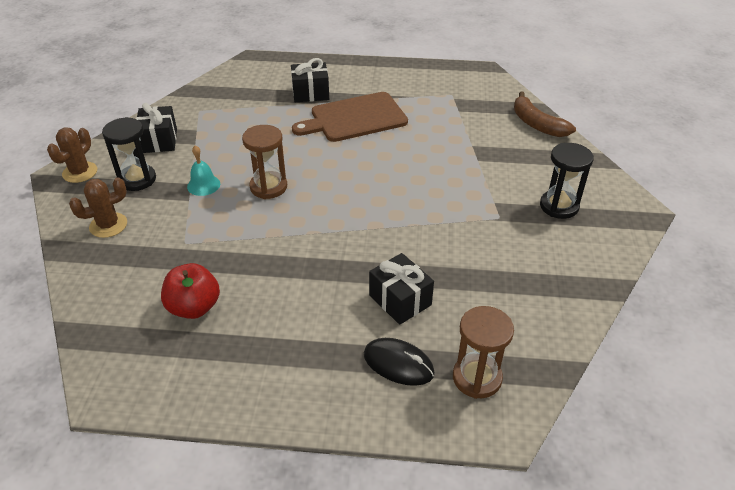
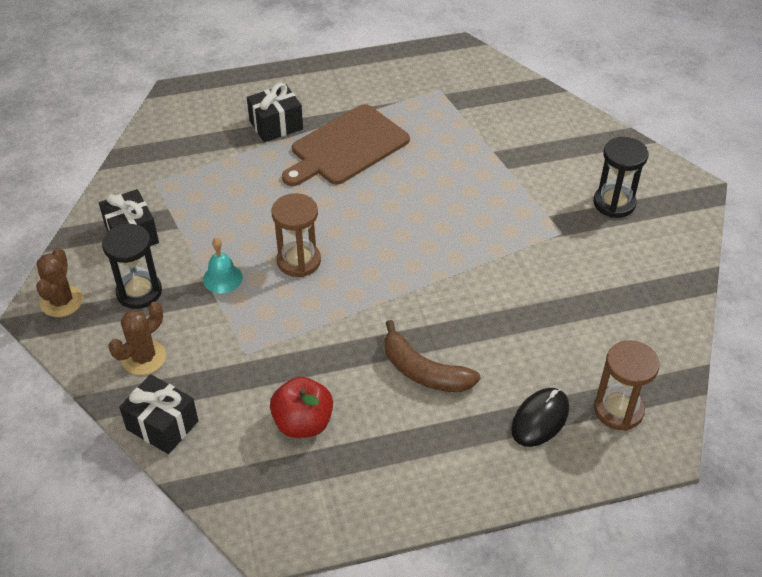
camera: 20 degrees left, 5 degrees up
black mouse [364,338,435,386] -> black mouse turned 60 degrees counterclockwise [511,388,569,447]
black gift [369,253,434,325] -> black gift moved to [119,374,198,454]
brown banana [514,91,576,137] -> brown banana moved to [385,320,481,392]

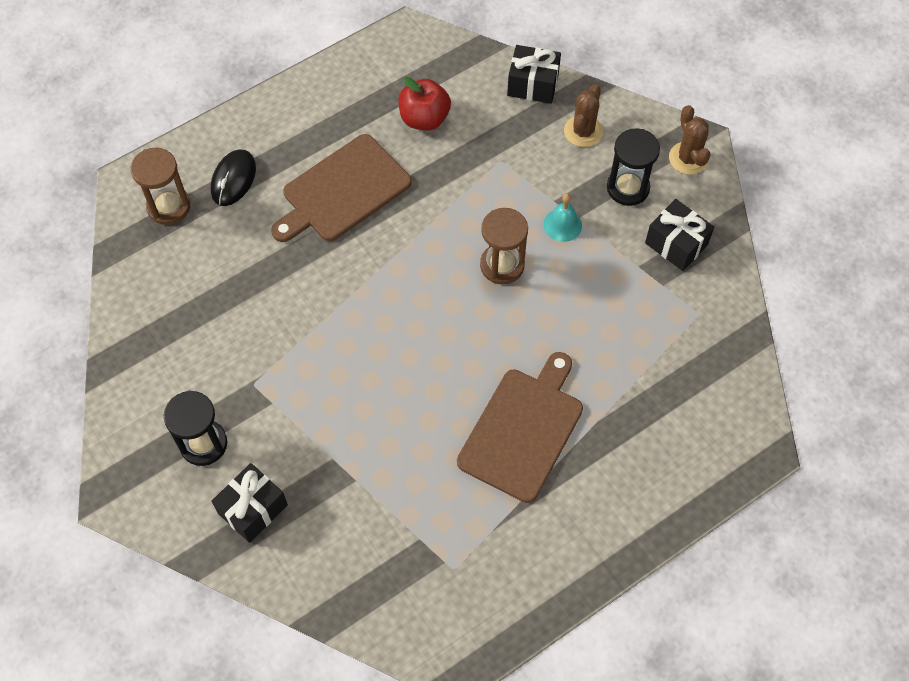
camera: 160 degrees right, 15 degrees up
black gift [247,83,303,142] -> black gift moved to [211,463,288,543]
brown banana [385,320,481,392] -> brown cutting board [271,134,412,242]

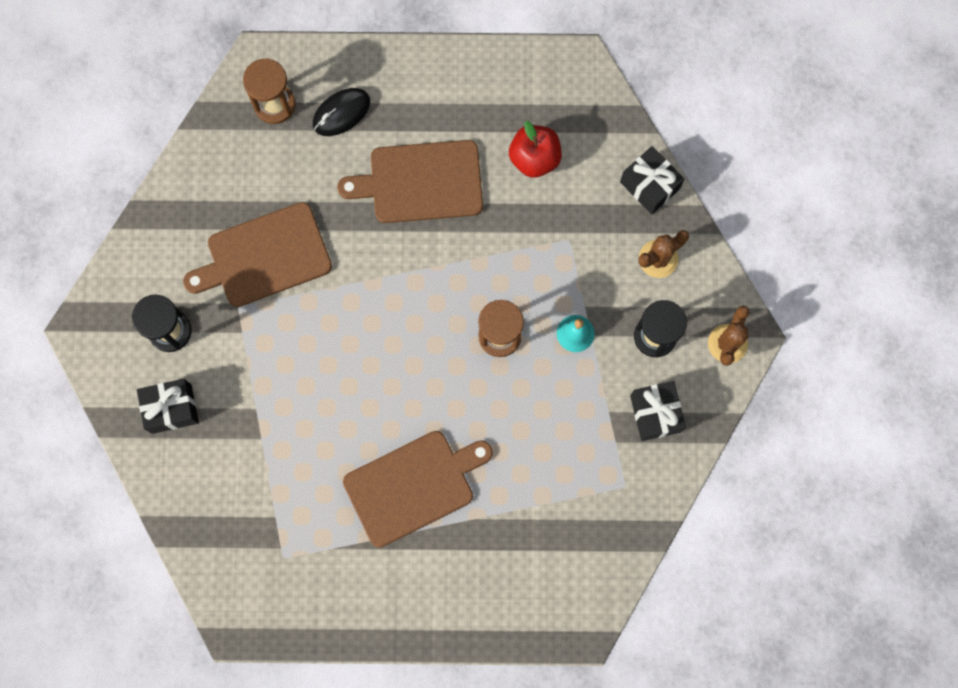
camera: 35 degrees right, 15 degrees up
none -> brown cutting board [183,202,332,307]

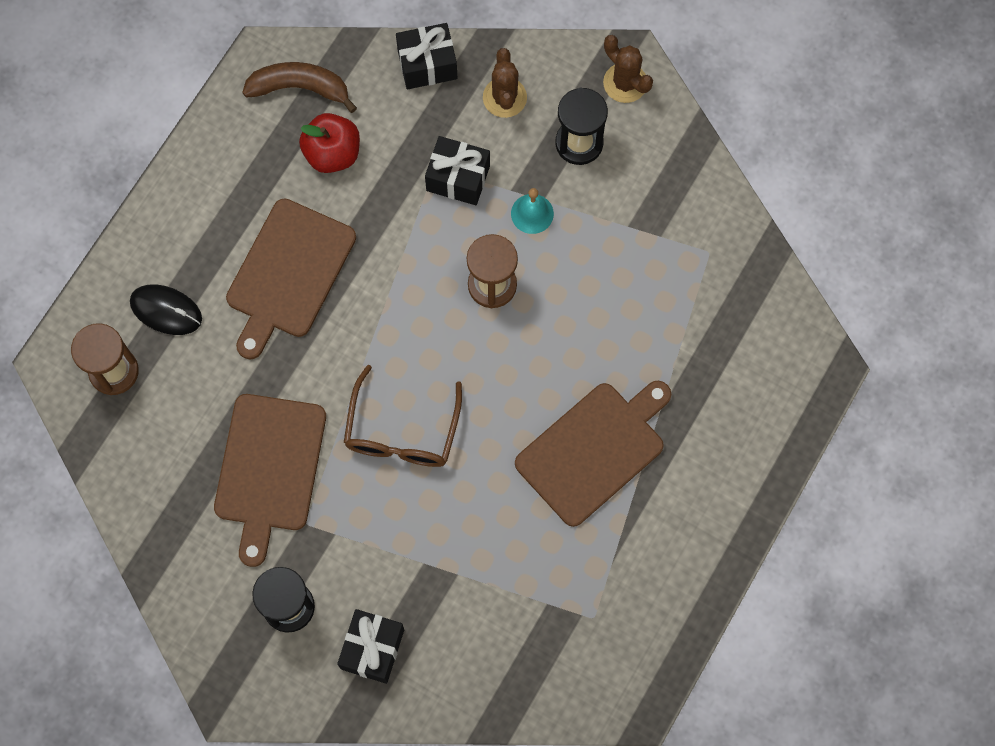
camera: 60 degrees left, 5 degrees down
black mouse [313,88,370,136] -> black mouse turned 60 degrees counterclockwise [130,284,202,335]
brown cutting board [343,431,493,548] -> brown cutting board turned 45 degrees clockwise [515,381,671,527]
black gift [630,381,686,441] -> black gift moved to [425,136,490,205]
none -> brown banana [242,62,357,113]
none -> brown glasses [344,365,462,467]

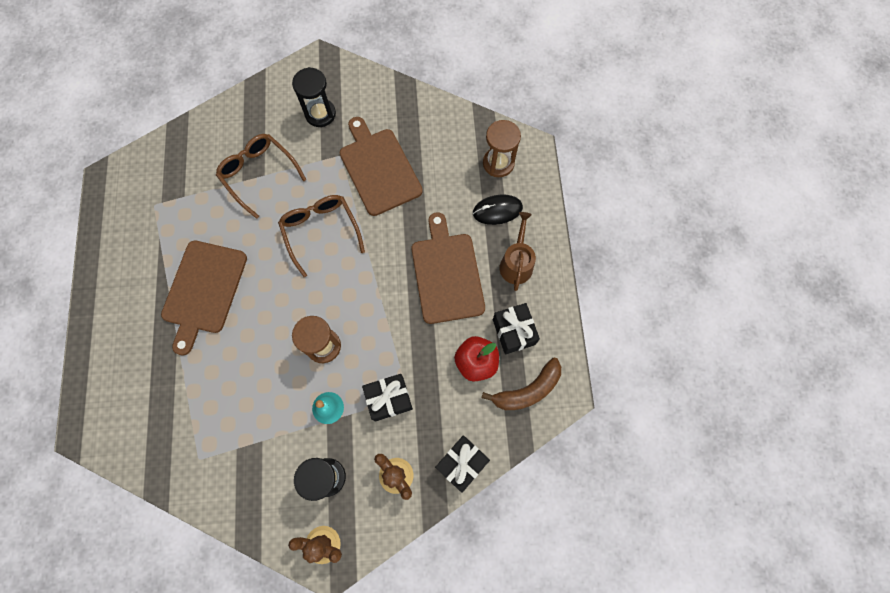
camera: 145 degrees right, 0 degrees up
black gift [337,609,404,684] -> black gift moved to [493,303,540,355]
none -> brown glasses [216,134,307,219]
none -> brown watering can [500,212,536,291]

